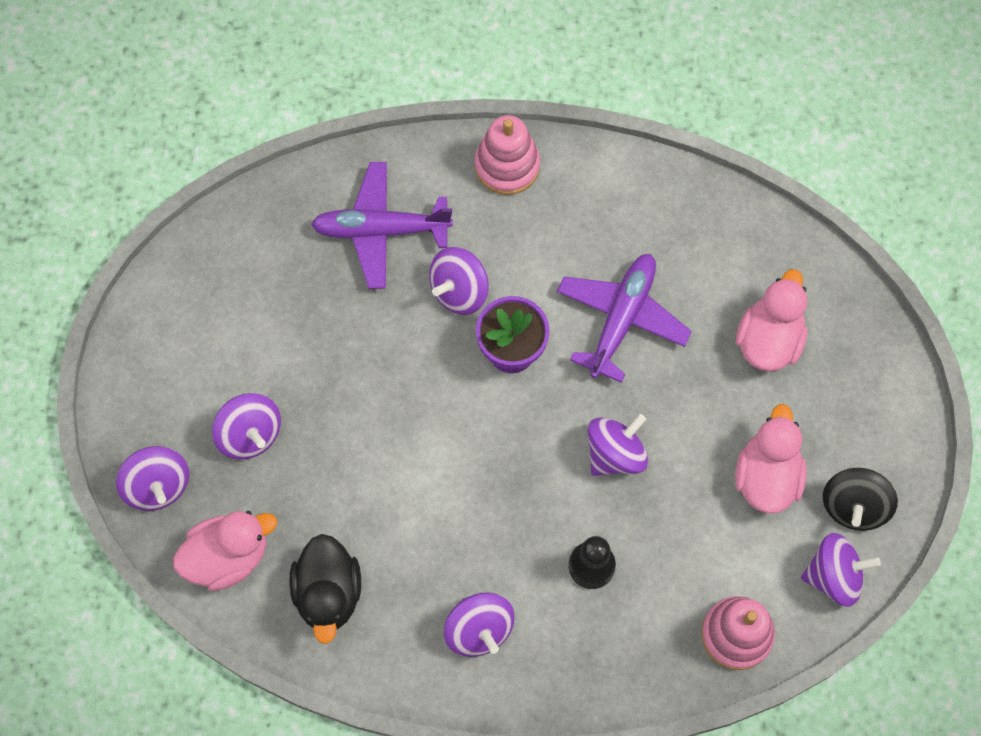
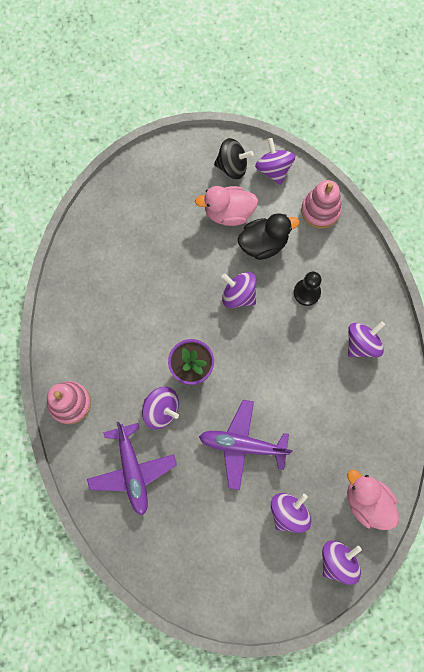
camera: 105 degrees left, 5 degrees up
black duck [289,534,361,644] -> black duck moved to [238,213,299,260]
purple plane [557,254,692,383] -> purple plane moved to [199,400,292,490]
pink duck [736,269,808,372] -> none

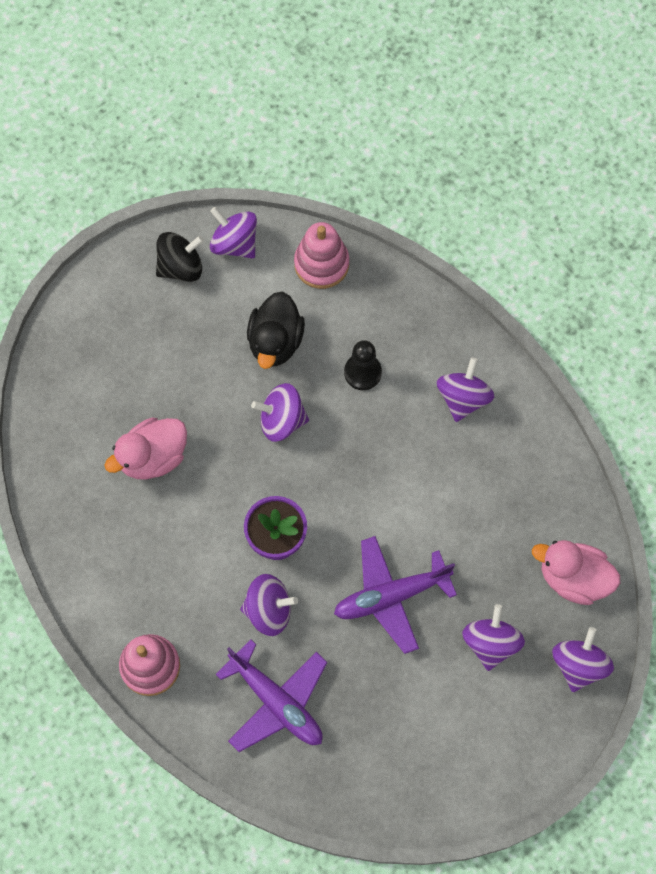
camera: 30 degrees left, 5 degrees down
pink duck [195,186,258,226] -> pink duck moved to [105,417,187,479]
black duck [238,213,299,260] -> black duck turned 150 degrees clockwise [247,291,305,369]

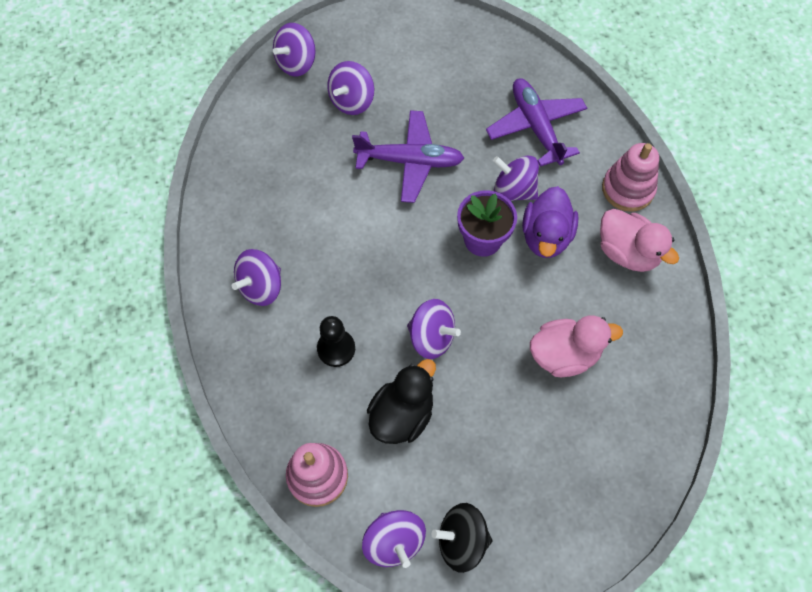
camera: 155 degrees left, 5 degrees down
pink duck [532,540,620,605] -> pink duck moved to [600,209,679,272]
none -> purple duck [522,186,579,258]

